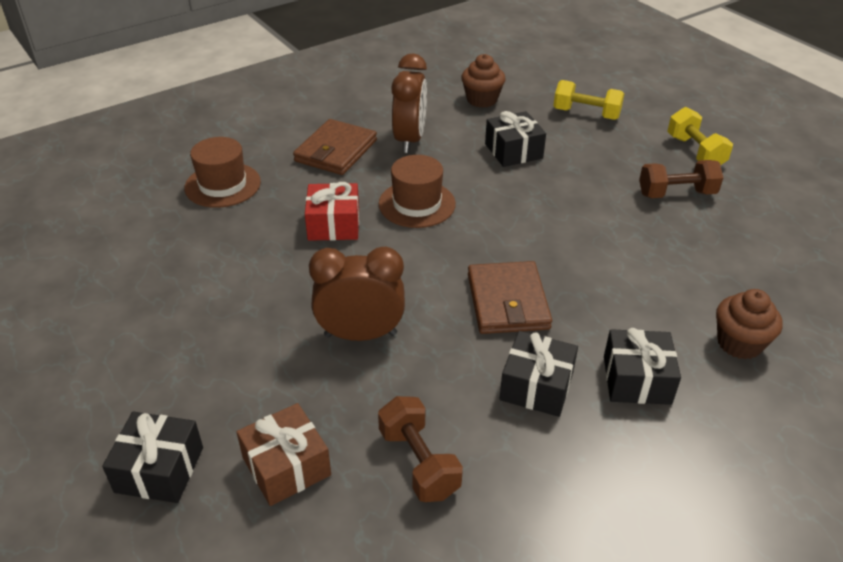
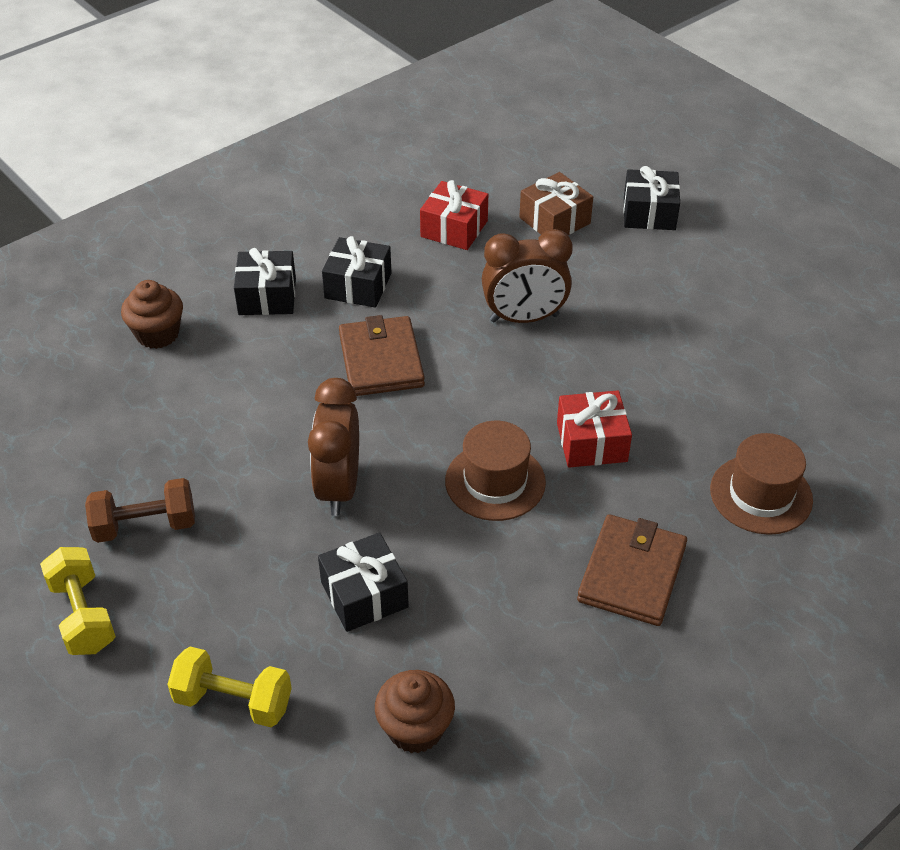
camera: 175 degrees right, 5 degrees up
brown dumbbell [378,396,463,502] -> red gift [420,180,488,250]
brown clock [391,53,427,153] -> brown clock moved to [308,378,359,516]

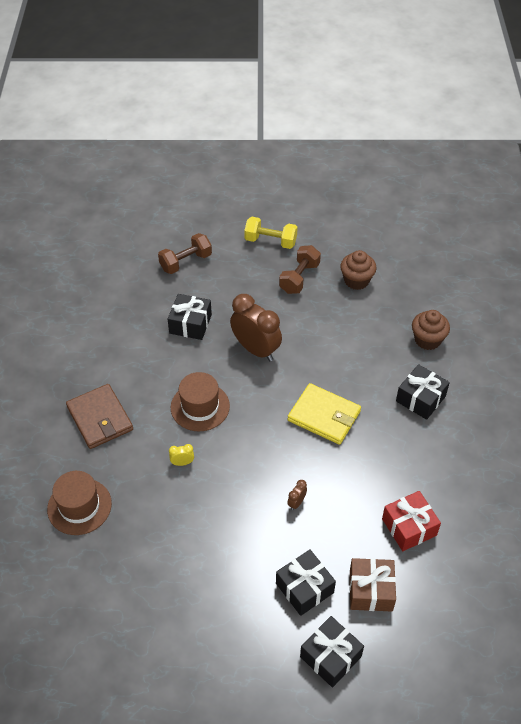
camera: 130 degrees right, 5 degrees up
yellow dumbbell [167,646,292,727] -> brown dumbbell [158,233,212,274]
black gift [322,236,392,308] -> black gift moved to [276,549,336,616]
brown wallet [339,315,425,396] -> yellow wallet [287,383,361,445]
brown cupcake [375,670,455,753] -> brown cupcake moved to [340,250,377,290]
brown clock [482,229,573,323] -> brown clock [287,480,307,510], size x0.41
red gift [557,390,632,468] -> yellow clock [169,444,194,466]

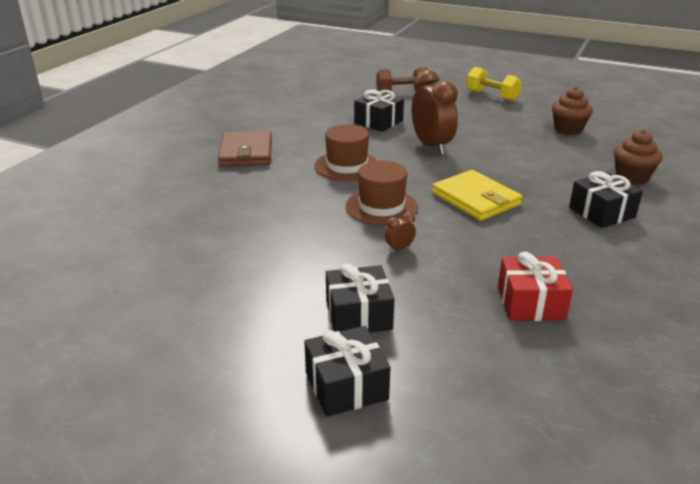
camera: 25 degrees right, 20 degrees down
brown hat [47,471,112,535] -> brown hat moved to [345,161,418,225]
yellow clock [169,444,194,466] -> none
brown dumbbell [279,245,321,294] -> none
brown gift [349,558,396,611] -> none

